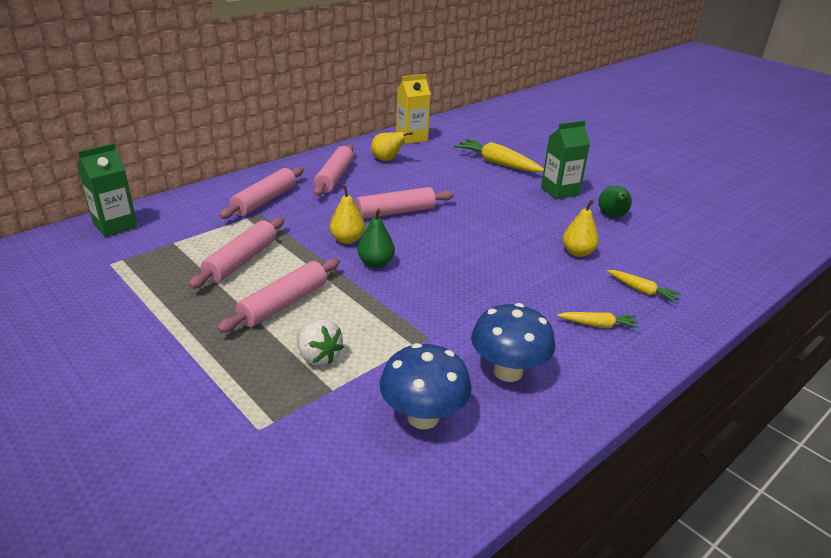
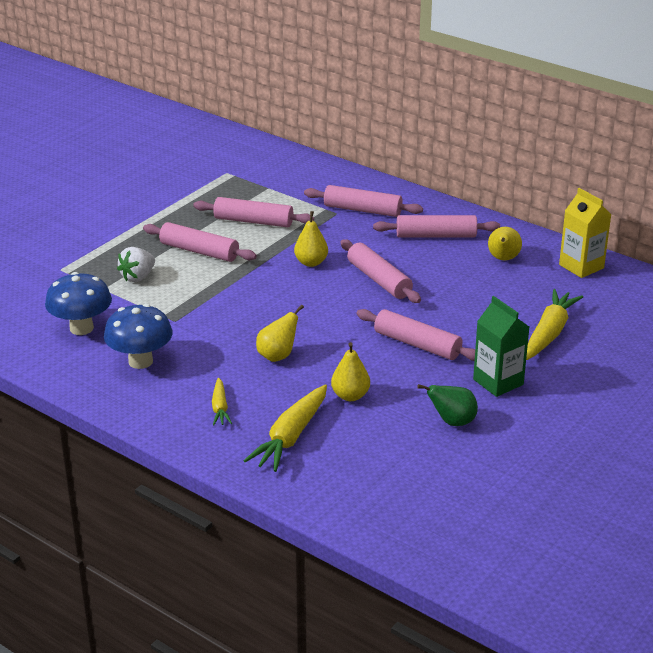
camera: 80 degrees right, 0 degrees up
green carton [77,143,138,237] -> none
green pear [358,209,395,268] -> none
yellow carrot [607,270,681,303] -> yellow carrot [244,384,327,472], size x1.82
none -> yellow pear [256,304,304,362]
none -> pink rolling pin [356,309,475,361]

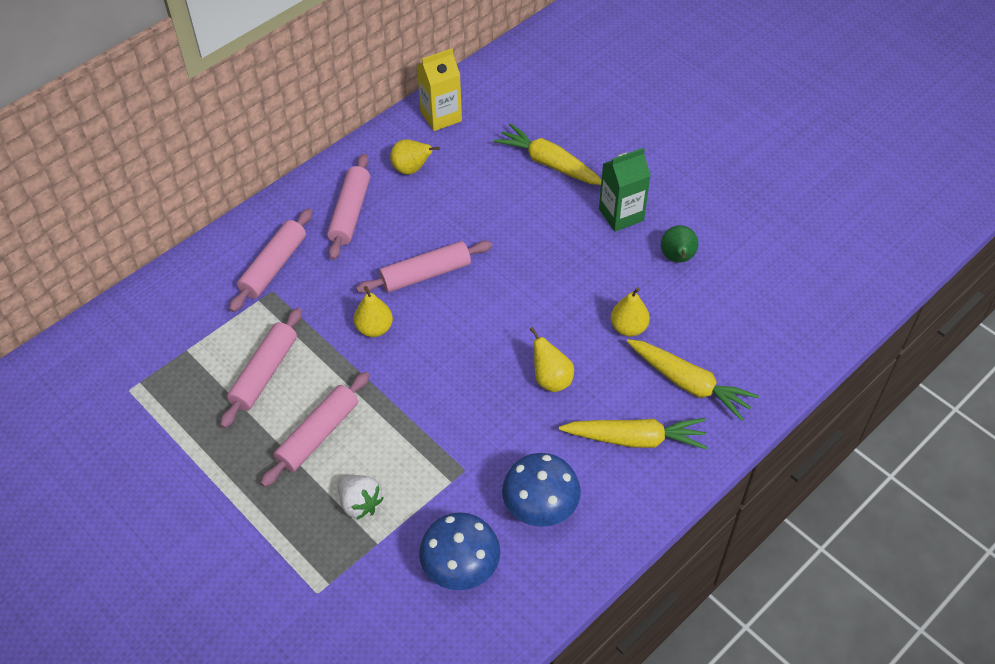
camera: 80 degrees left, 20 degrees up
yellow carrot [212,378,232,426] -> yellow carrot [559,418,707,450], size x1.82
pink rolling pin [356,309,475,361] -> none

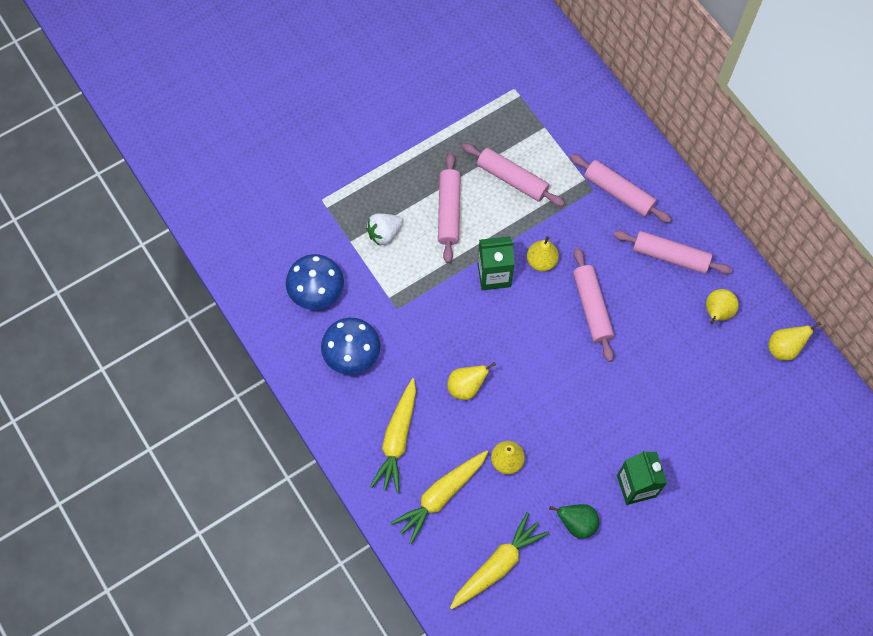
camera: 100 degrees right, 15 degrees up
pink rolling pin [260,372,370,487] -> pink rolling pin turned 45 degrees clockwise [438,153,461,263]
yellow carton [417,48,462,131] -> yellow pear [768,322,821,361]
yellow carrot [494,123,602,185] -> yellow carrot moved to [450,512,549,609]
none -> green carton [478,236,515,291]

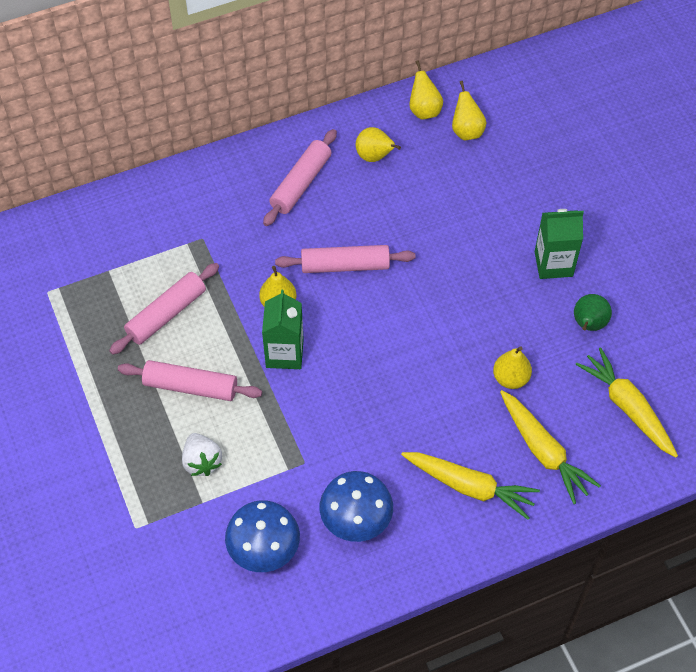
camera: 80 degrees left, 10 degrees down
yellow pear [447,362,496,400] -> yellow pear moved to [452,81,487,140]
pink rolling pin [570,154,672,223] -> none

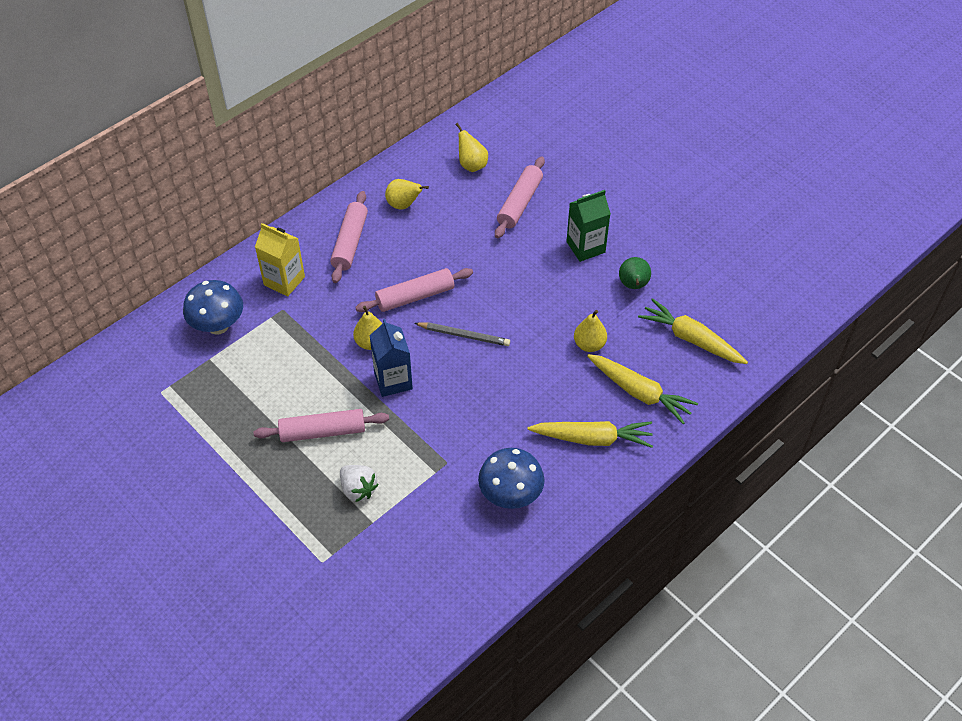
camera: 20 degrees left, 5 degrees down
pink rolling pin [109,263,219,355] -> pink rolling pin moved to [495,156,545,238]
blue mushroom [225,500,300,572] -> blue mushroom moved to [183,280,243,335]
green carton [262,290,304,369] -> blue carton [370,319,413,397]
yellow pear [409,60,443,120] -> none
none -> yellow carton [255,223,305,297]
none -> grey pencil [414,322,510,346]

